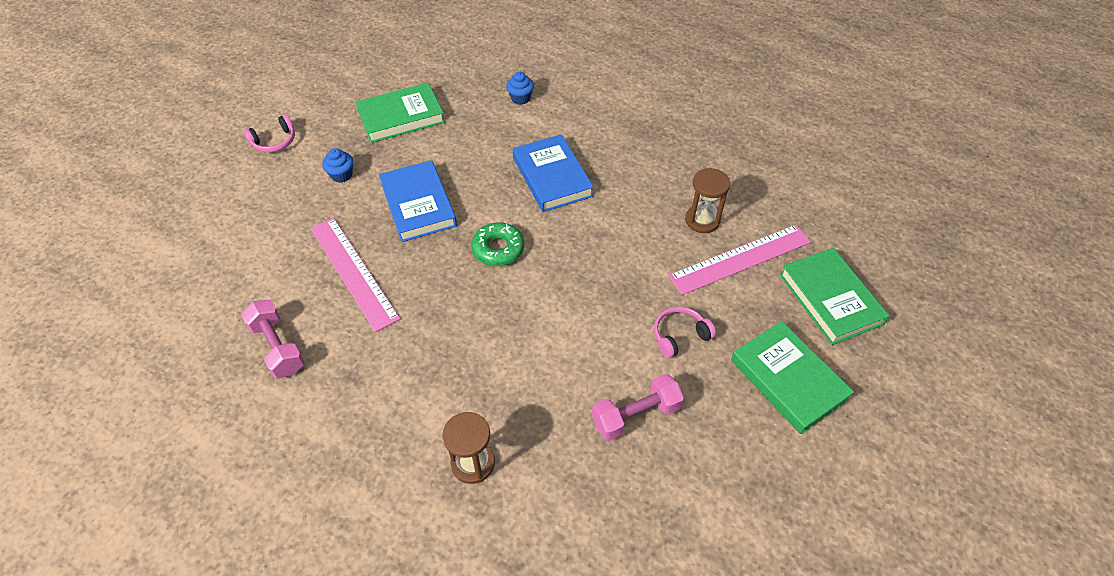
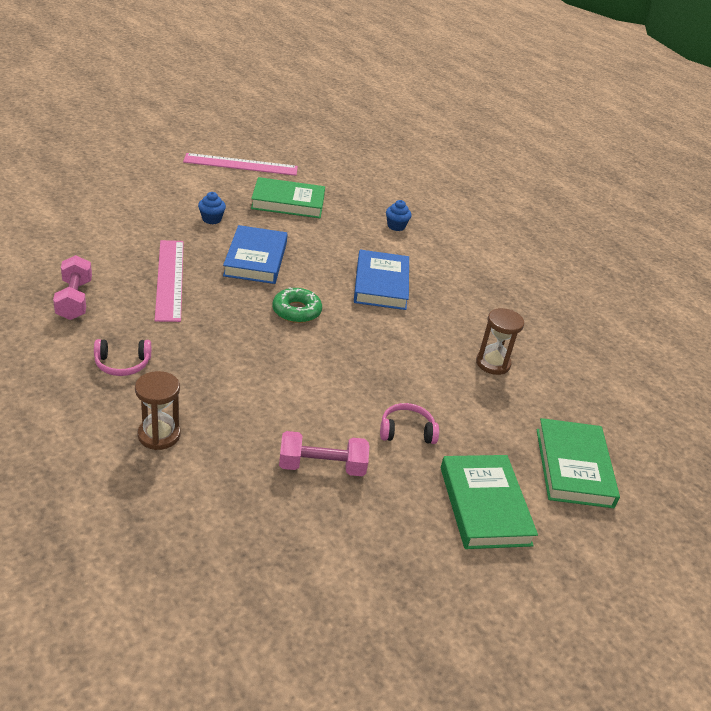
camera: 20 degrees right, 15 degrees down
pink headphones [244,114,295,152] -> pink headphones moved to [94,339,151,376]
pink ruler [668,225,811,295] -> pink ruler moved to [183,153,298,176]

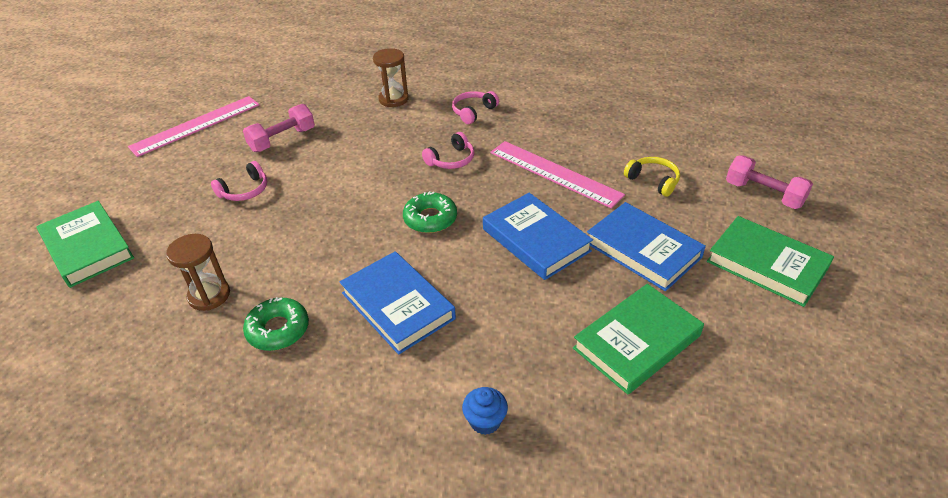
camera: 145 degrees right, 5 degrees up
pink dumbbell [53,255,92,320] -> pink dumbbell moved to [726,155,813,209]
pink ruler [183,153,298,176] -> pink ruler moved to [128,96,259,157]
blue cupcake [198,192,226,224] -> blue book [587,202,706,291]
green book [441,455,538,549] -> green book moved to [707,216,834,307]
none -> green donut [243,297,309,351]
none -> pink headphones [422,132,474,169]
none -> yellow headphones [624,157,680,197]

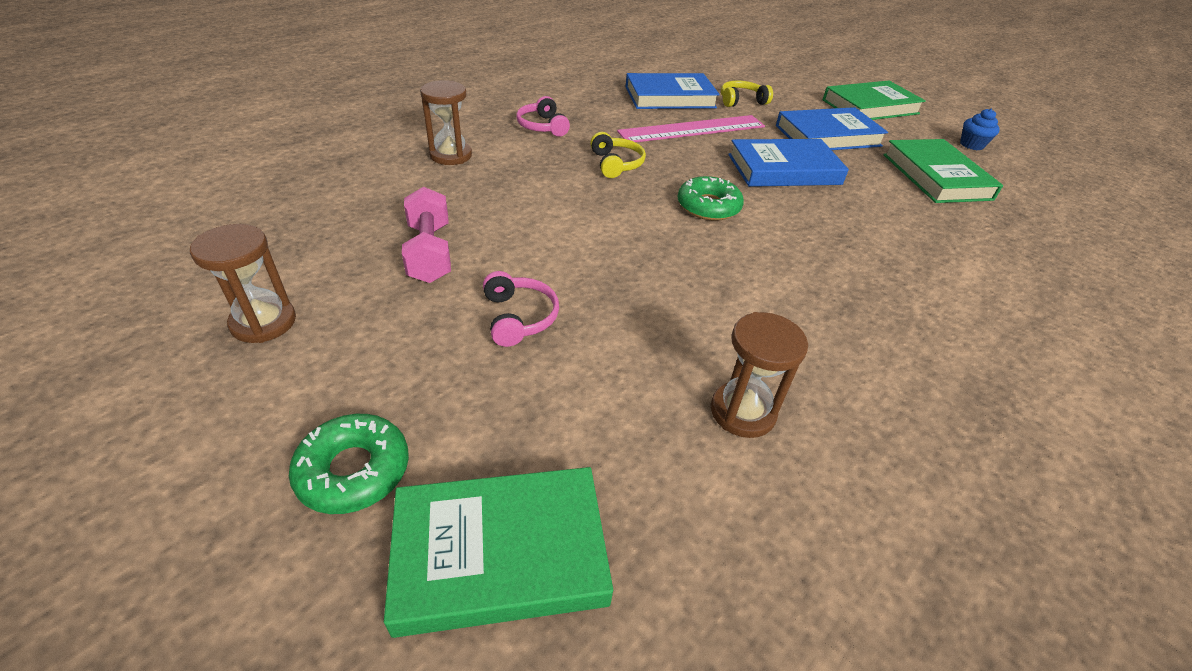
camera: 65 degrees left, 0 degrees up
pink ruler [128,96,259,157] -> brown hourglass [190,224,296,343]
green donut [243,297,309,351] -> green donut moved to [289,414,409,514]
blue book [340,251,456,355] -> blue book moved to [625,73,720,109]
pink headphones [422,132,474,169] -> yellow headphones [590,132,646,178]
blue cupcake [462,387,508,435] -> blue cupcake moved to [960,108,1000,150]
pink dumbbell [726,155,813,209] -> none

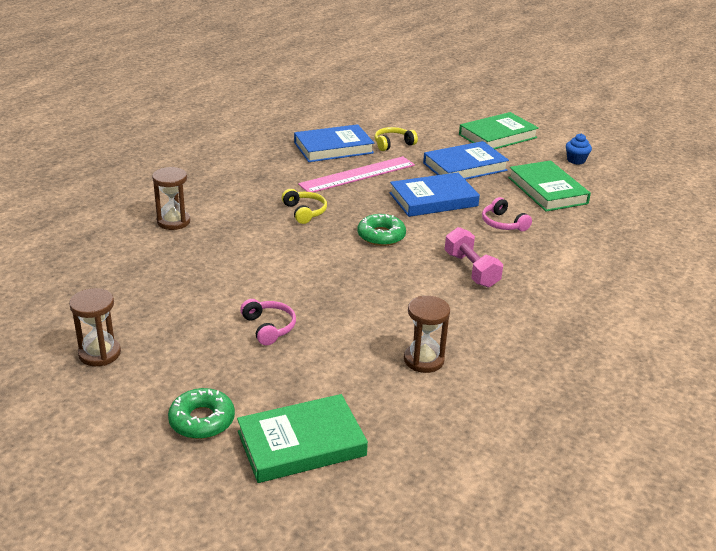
camera: 10 degrees left, 10 degrees down
pink dumbbell [402,187,451,283] -> pink dumbbell moved to [445,227,503,288]
pink headphones [516,96,570,137] -> pink headphones moved to [482,197,532,231]

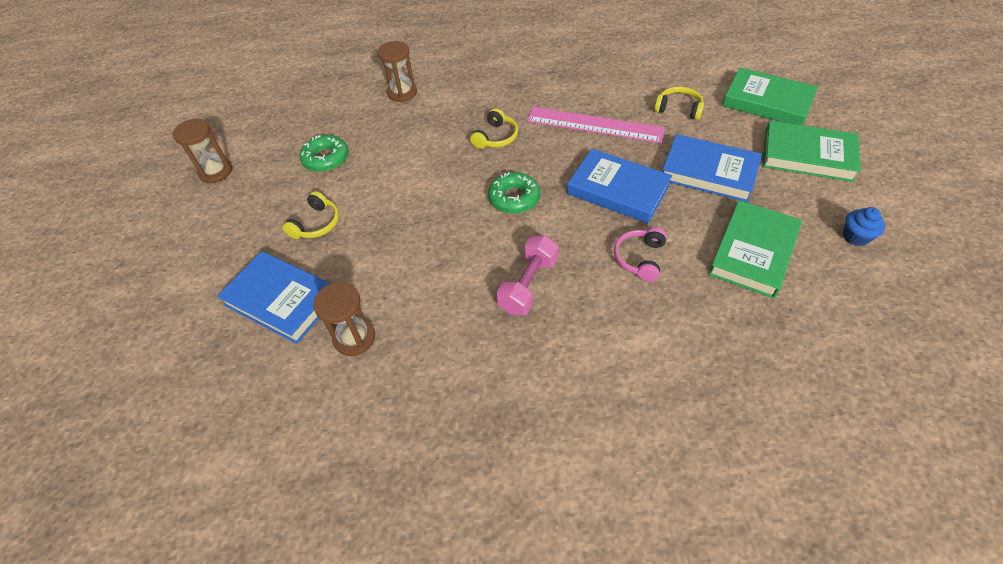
camera: 55 degrees right, 20 degrees up
green donut [168,388,235,439] -> green donut moved to [299,135,349,172]
green book [237,394,368,483] -> green book moved to [722,68,818,125]
pink headphones [240,299,296,345] -> yellow headphones [282,191,339,239]
blue book [294,124,374,162] -> blue book moved to [217,251,331,344]

